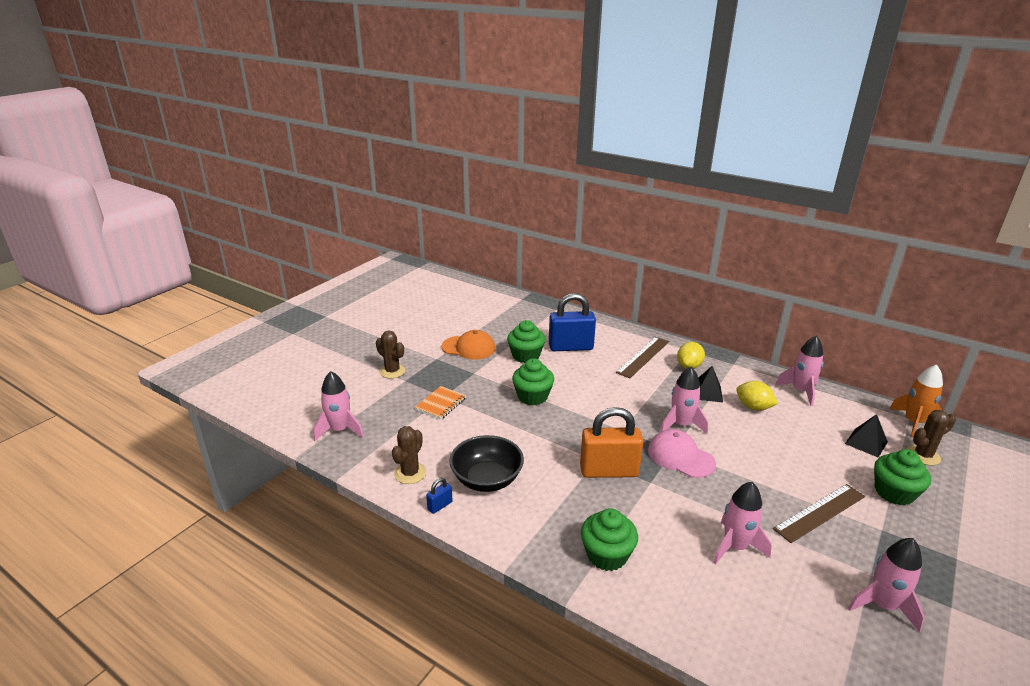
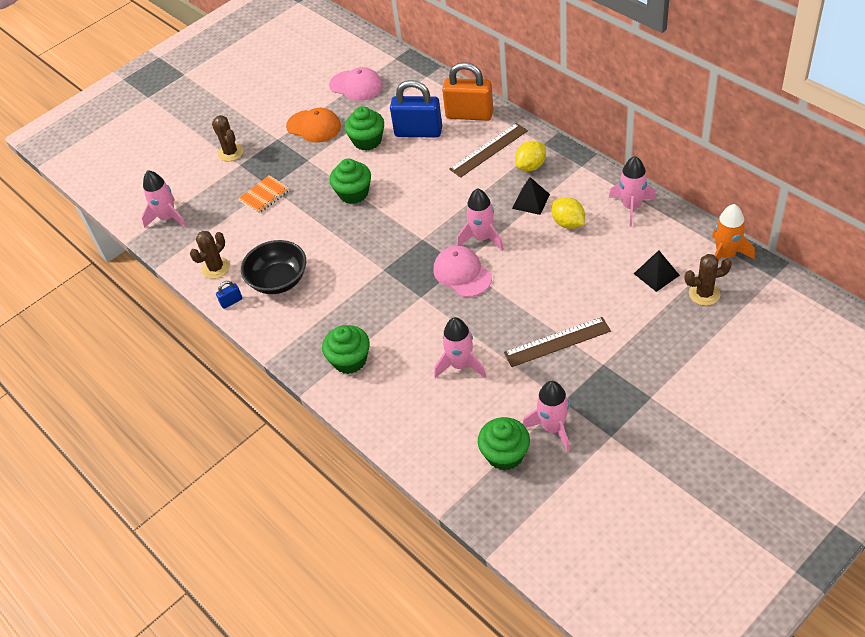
camera: 20 degrees right, 20 degrees up
orange padlock [580,407,644,478] -> orange padlock moved to [442,62,493,121]
green cupcake [874,449,931,505] -> green cupcake moved to [478,417,530,471]
none -> pink cap [329,67,383,101]

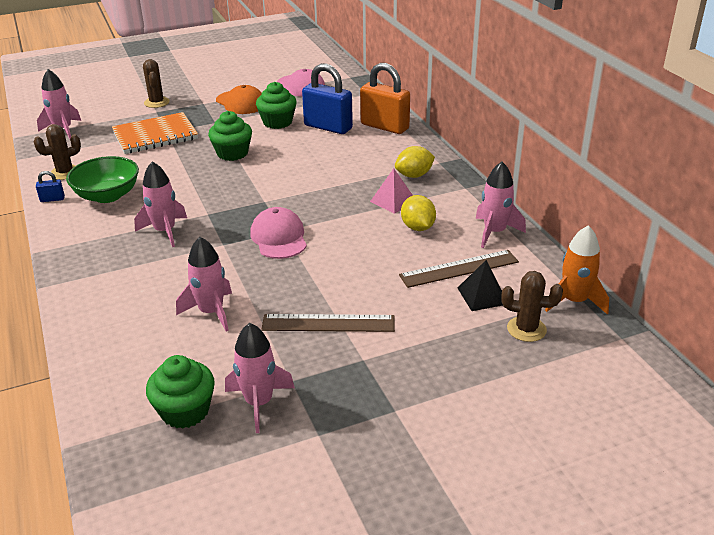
camera: 15 degrees right, 15 degrees down
orange notebook [238,175,289,214] -> orange notebook [112,112,198,154], size x1.76
black bowl [241,240,306,294] -> green bowl [66,156,139,203]
green cupcake [322,325,370,374] -> none
brown ruler [449,123,528,178] -> brown ruler moved to [399,250,519,288]
pink rocket [457,188,504,251] -> pink rocket moved to [134,161,187,247]
black pyramid [512,177,550,215] -> pink pyramid [370,168,413,214]

